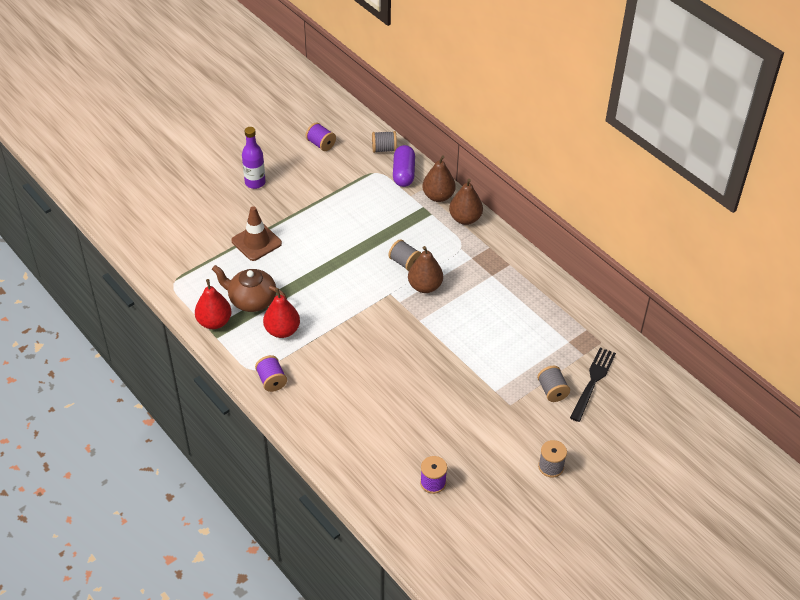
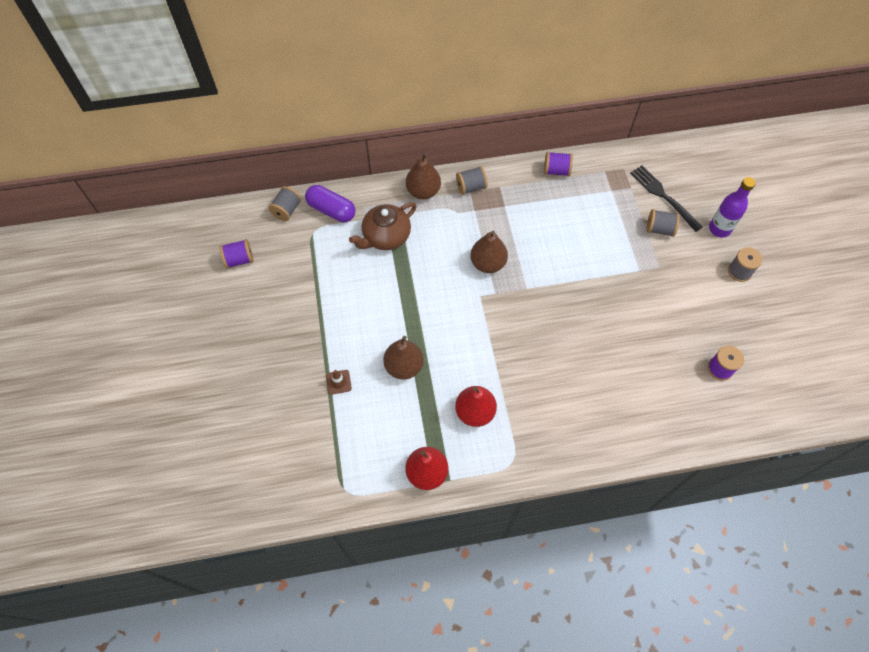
camera: 60 degrees left, 15 degrees up
brown teapot [212,265,287,312] -> brown teapot moved to [349,202,417,250]
brown traffic cone [231,206,282,261] -> brown traffic cone [326,370,352,395], size x0.51
purple bottle [242,127,265,189] -> purple bottle moved to [709,177,756,238]
purple spool [255,355,287,392] -> purple spool moved to [544,152,573,177]
grey spool [388,239,421,271] -> grey spool moved to [456,166,488,195]
brown pear [422,155,456,202] -> brown pear moved to [383,336,424,380]

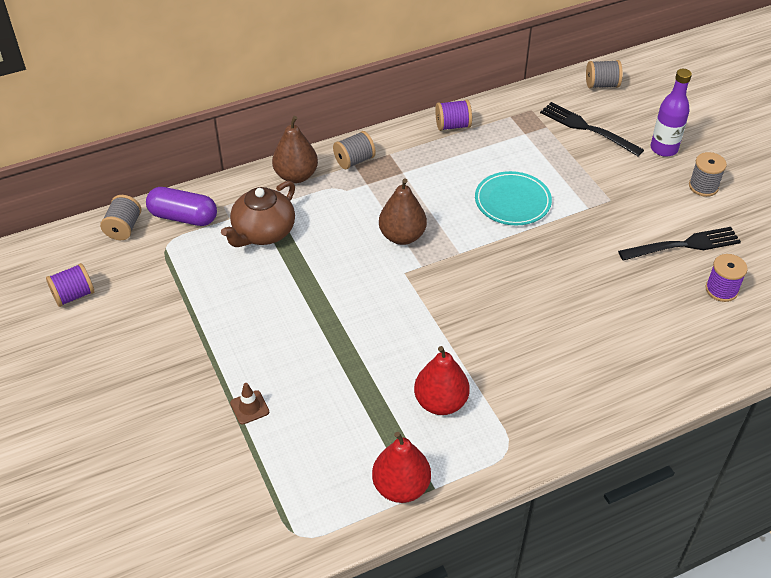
camera: 15 degrees left, 15 degrees down
brown pear [383,336,424,380] -> none
grey spool [647,209,680,237] -> grey spool moved to [586,60,623,89]
none -> turquoise plate [475,171,552,225]
none -> black fork [618,227,741,261]

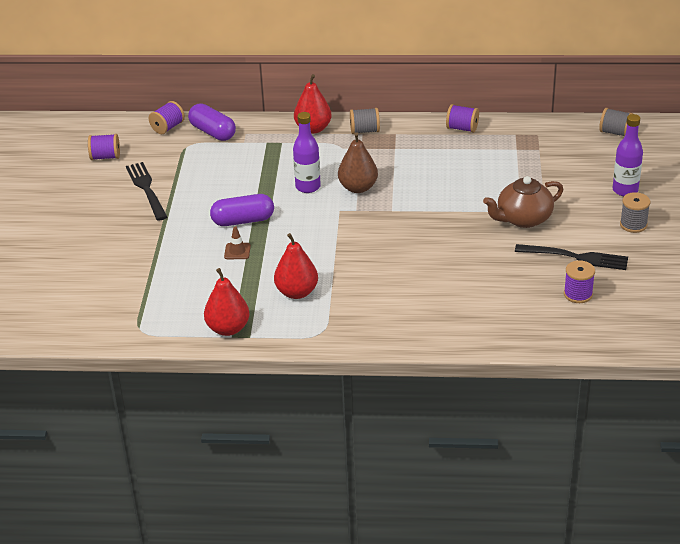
camera: 30 degrees right, 10 degrees down
grey spool [100,195,142,240] -> purple spool [149,101,185,134]
brown teapot [221,181,295,247] -> brown teapot moved to [483,176,563,228]
brown traffic cone [230,383,269,424] -> brown traffic cone moved to [224,226,251,259]
brown pear [272,116,318,183] -> red pear [294,74,332,134]
turquoise plate [475,171,552,225] -> none
black fork [540,102,644,156] -> black fork moved to [126,162,167,221]
none -> purple capsule [210,194,274,226]
none -> purple bottle [293,112,321,193]

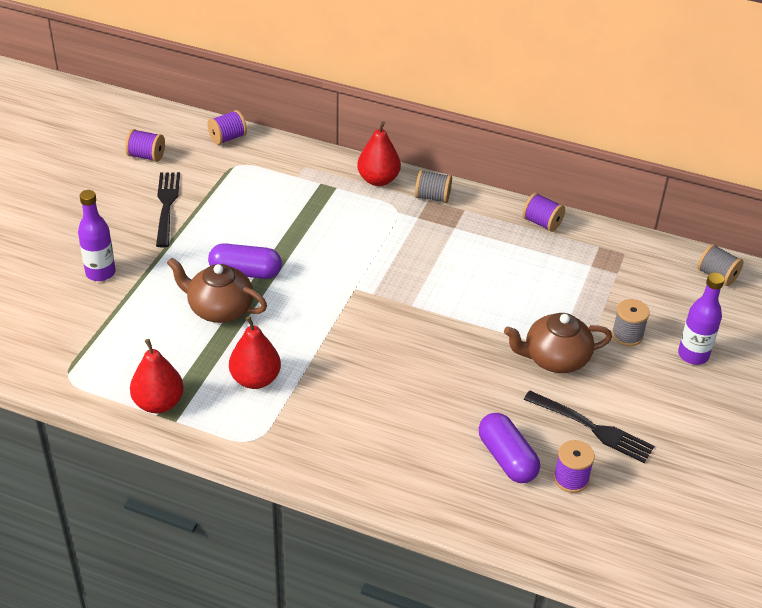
camera: 15 degrees right, 5 degrees up
purple capsule [188,103,236,141] -> purple capsule moved to [479,413,540,483]
brown traffic cone [224,226,251,259] -> brown teapot [167,258,267,323]
purple bottle [293,112,321,193] -> purple bottle moved to [78,190,116,281]
brown pear [338,132,378,193] -> none
grey spool [620,192,650,233] -> grey spool moved to [612,299,650,346]

